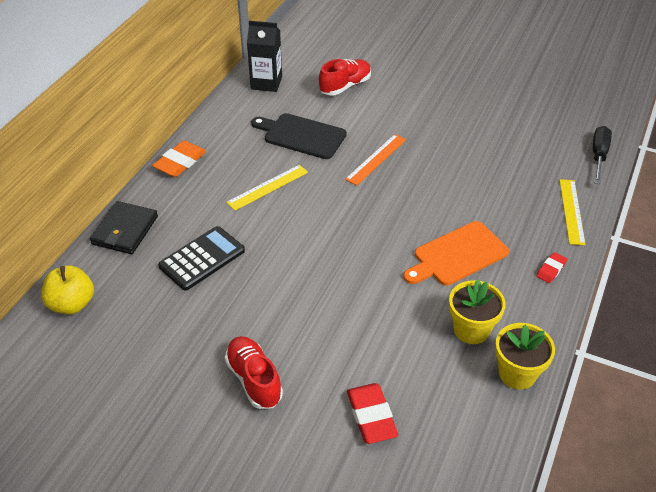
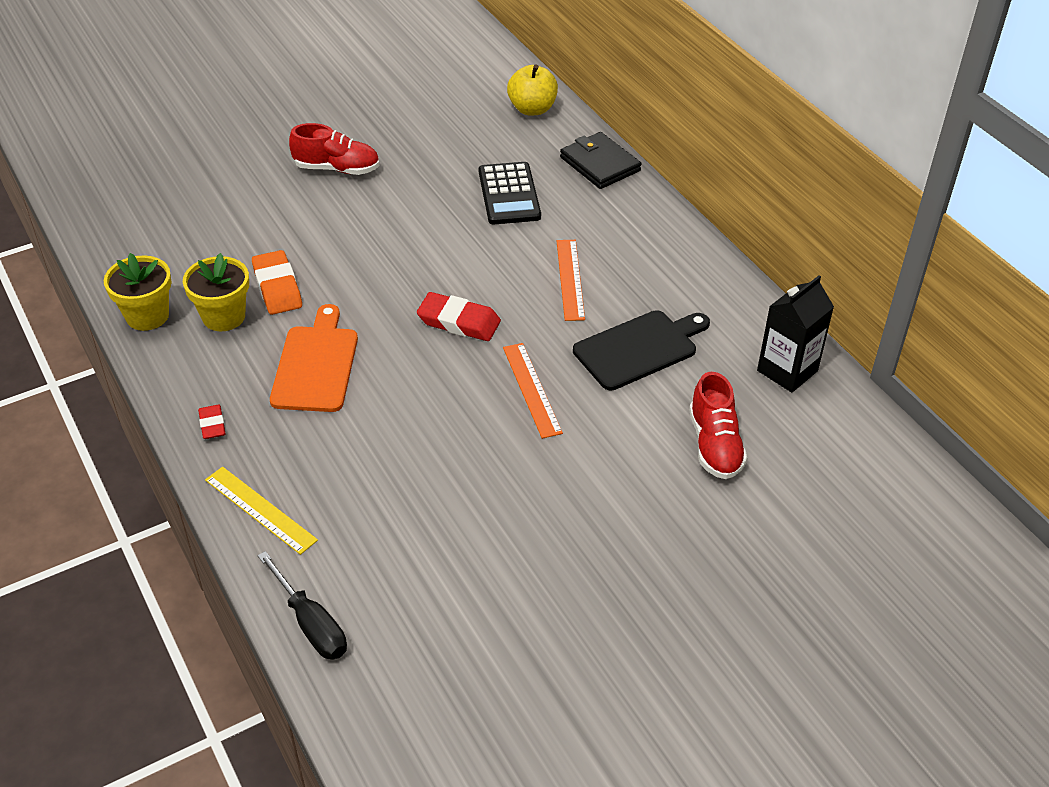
camera: 125 degrees right, 0 degrees up
orange eraser [152,140,206,177] -> orange eraser moved to [252,250,302,315]
yellow ruler [226,165,308,211] -> orange ruler [557,240,585,321]
red eraser [347,383,398,444] -> red eraser moved to [417,292,501,341]

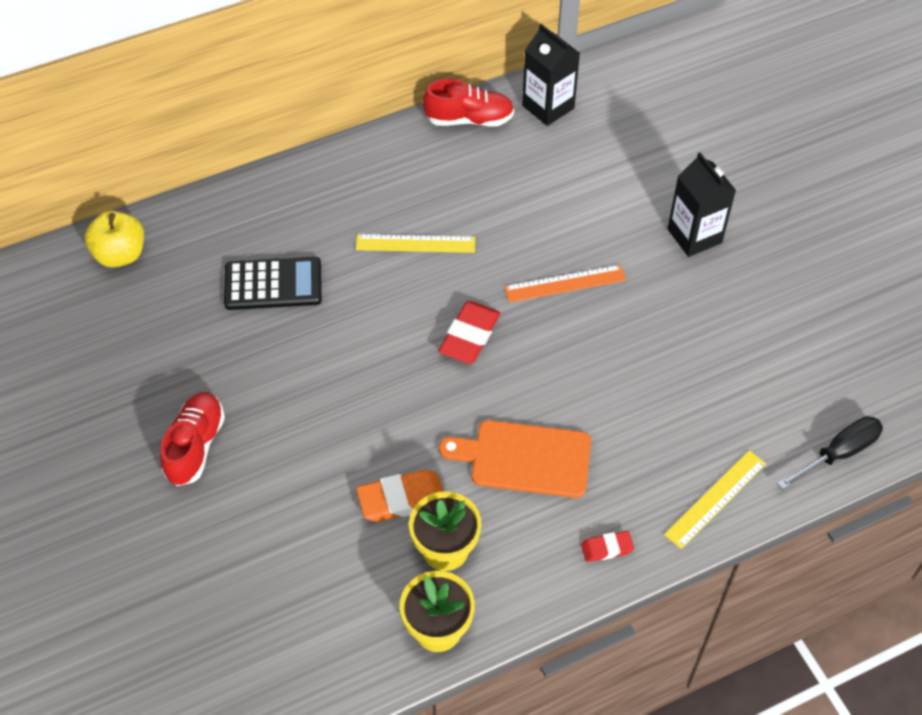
camera: 85 degrees left, 10 degrees up
orange ruler [557,240,585,321] -> yellow ruler [356,234,475,253]
black wallet [560,132,641,189] -> none
black cutting board [573,310,710,390] -> none
red shoe [689,372,747,479] -> red shoe moved to [423,79,514,127]
none -> black carton [667,152,736,257]

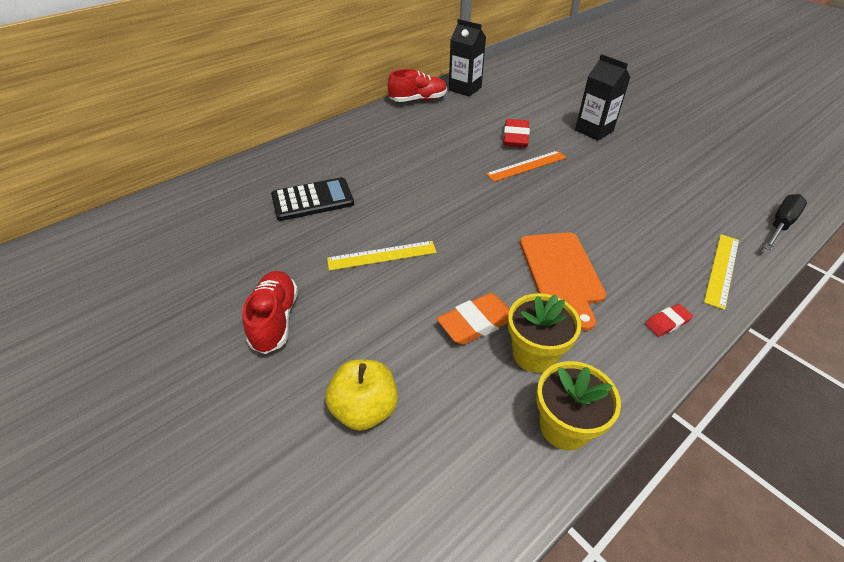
camera: 15 degrees left, 10 degrees down
yellow apple [84,211,144,267] -> yellow apple moved to [325,359,398,431]
yellow ruler [356,234,475,253] -> yellow ruler moved to [327,241,437,271]
red eraser [439,301,500,364] -> red eraser moved to [503,119,530,148]
orange cutting board [439,420,591,498] -> orange cutting board turned 90 degrees counterclockwise [520,232,606,331]

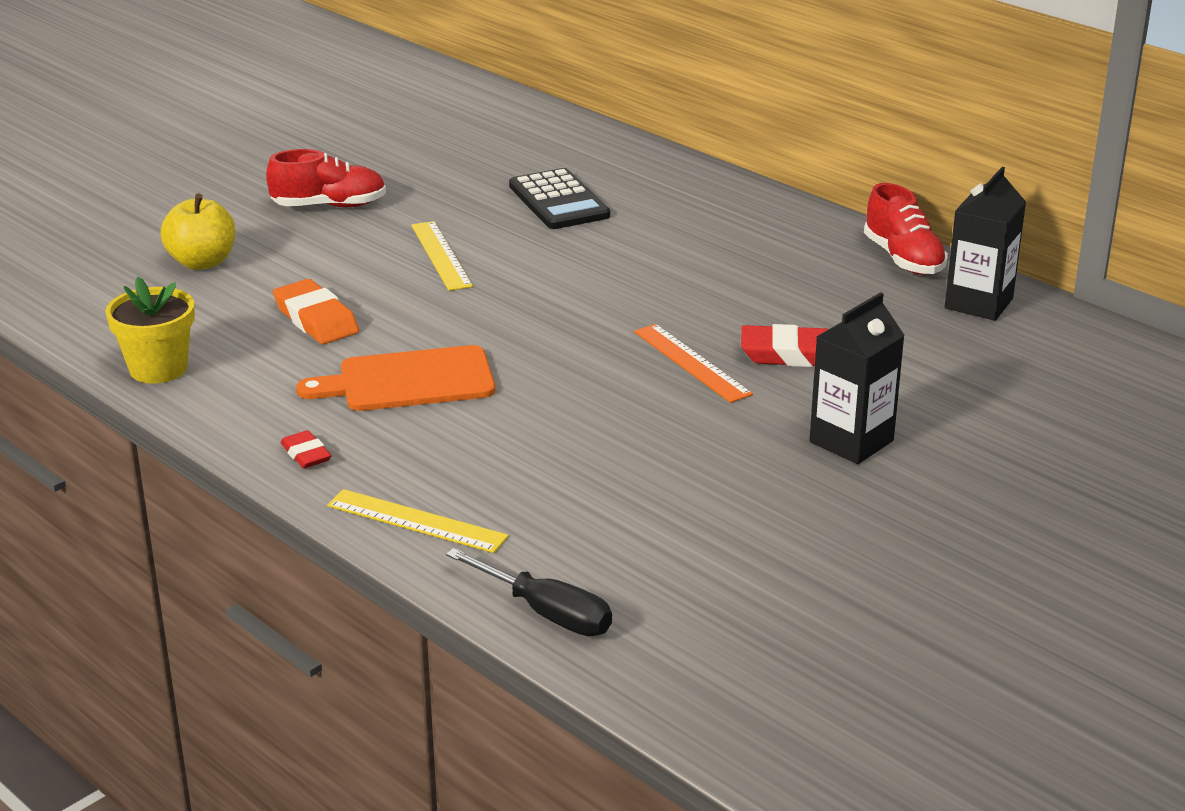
camera: 85 degrees right, 15 degrees down
yellow flower pot [508,293,581,373] -> none

